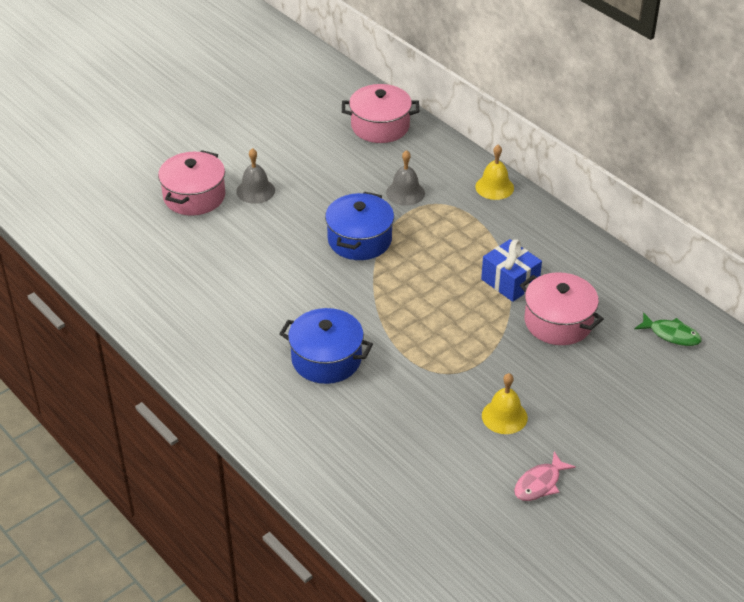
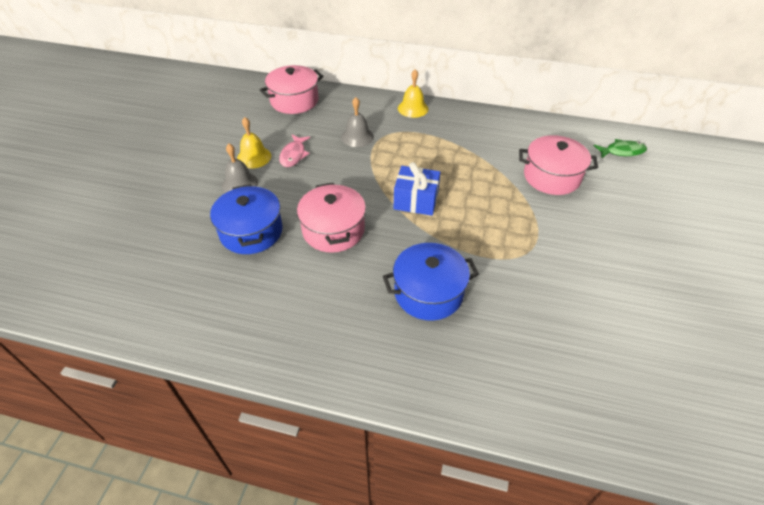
camera: 35 degrees left, 5 degrees up
pink pot [158,150,225,216] -> pink pot moved to [297,183,366,252]
blue pot [325,192,394,260] -> blue pot moved to [210,184,283,254]
blue gift [481,239,542,302] -> blue gift moved to [394,162,440,216]
yellow bell [482,373,528,434] -> yellow bell moved to [237,117,271,168]
pink fish [514,452,576,501] -> pink fish moved to [279,134,310,167]

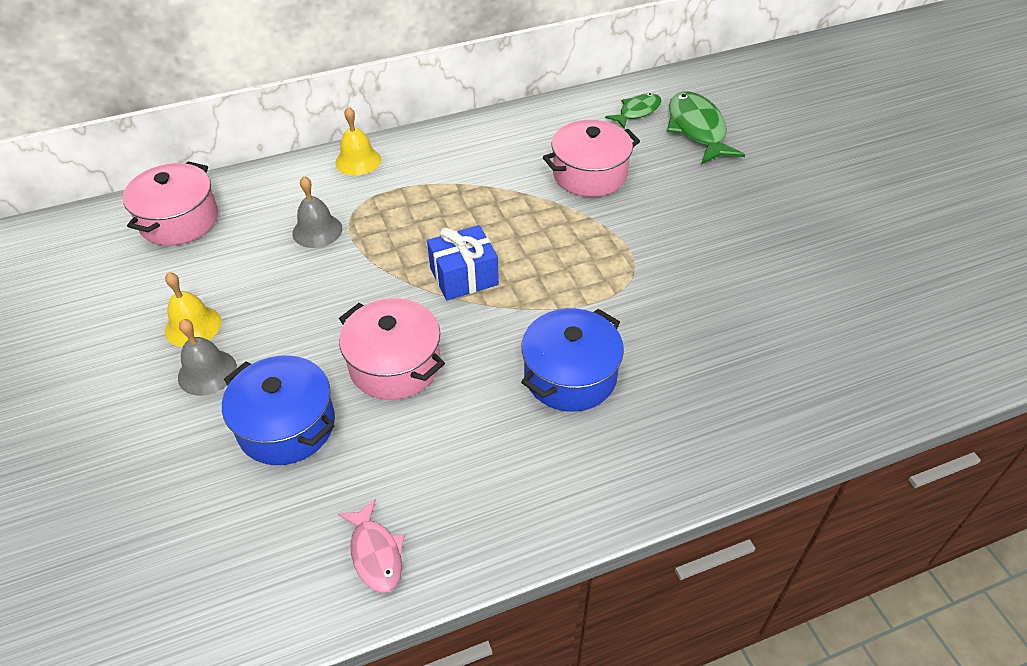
camera: 35 degrees left, 0 degrees up
pink fish [279,134,310,167] -> pink fish moved to [338,499,404,593]
none -> green fish [667,91,745,164]

